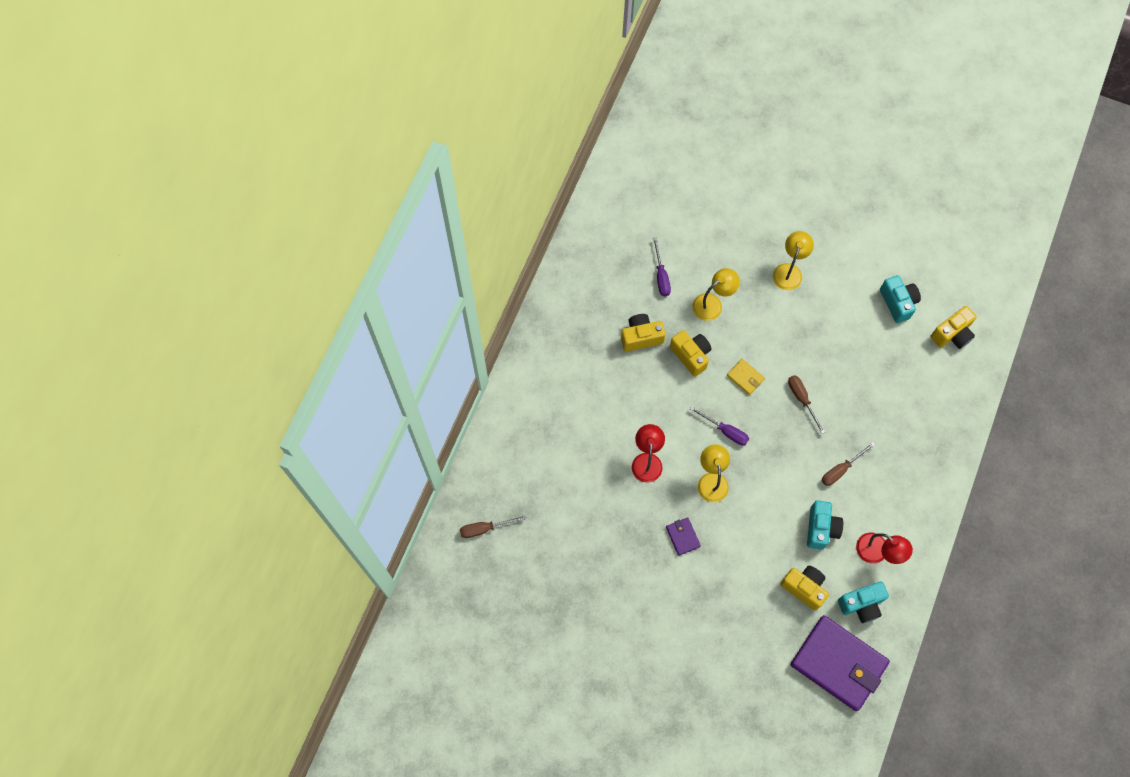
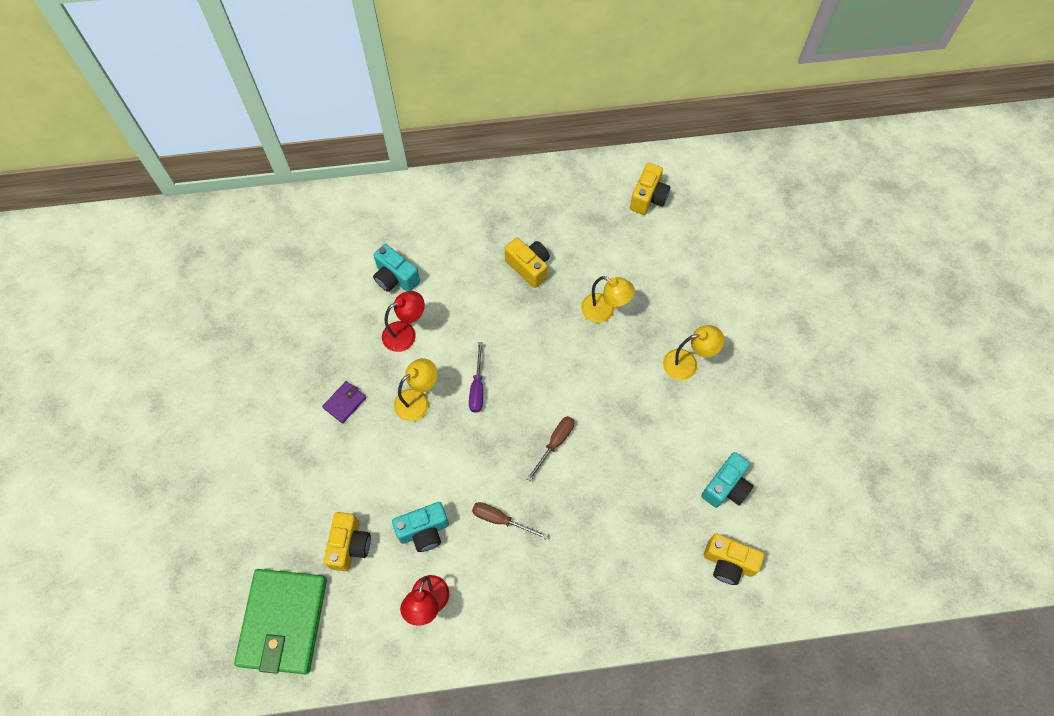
camera: 60 degrees right, 5 degrees down
brown screwdriver [460,515,527,538] -> none
purple screwdriver [653,237,671,296] -> none
yellow camera [670,330,712,377] -> yellow camera moved to [630,163,671,215]
yellow wallet [727,359,765,395] -> none
purple wallet [791,615,890,711] -> green wallet [234,569,327,674]
turquoise camera [838,582,889,623] -> turquoise camera moved to [373,244,420,292]

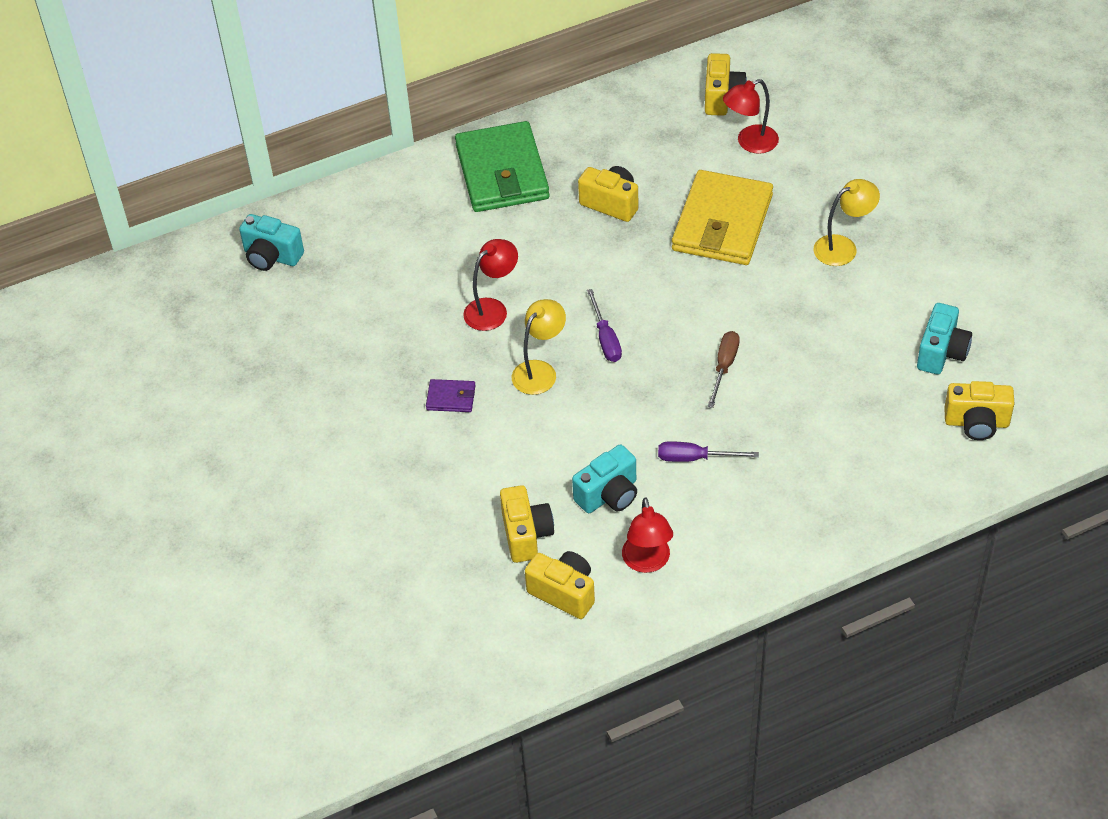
camera: 15 degrees left, 15 degrees down
green wallet [234,569,327,674] -> green wallet moved to [455,121,550,212]
purple wallet [322,381,366,423] -> purple wallet turned 75 degrees clockwise [426,379,476,412]
turquoise camera [373,244,420,292] -> turquoise camera moved to [239,214,304,271]
brown screwdriver [472,502,548,540] -> purple screwdriver [658,441,759,462]
yellow lamp [581,276,635,323] -> yellow wallet [672,170,773,265]
none -> yellow camera [525,551,595,619]
none -> red lamp [723,79,779,154]

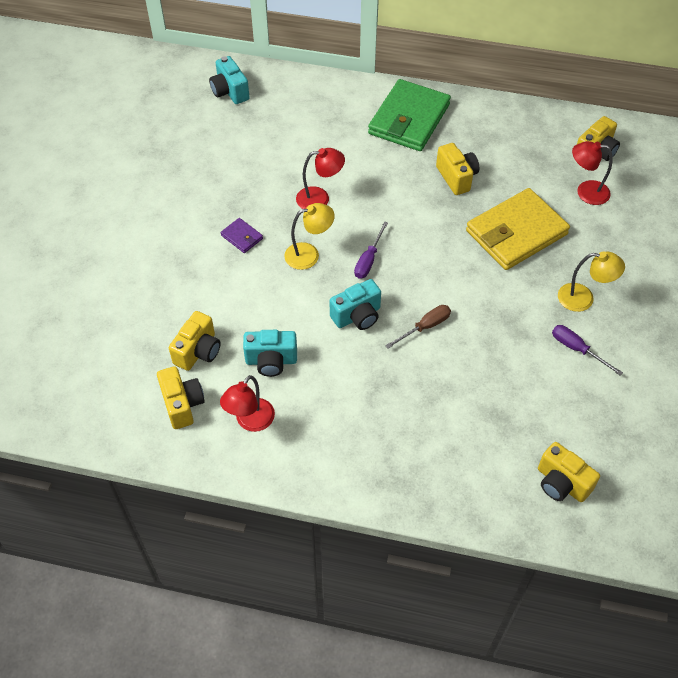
camera: 35 degrees right, 5 degrees up
purple screwdriver [658,441,759,462] -> purple screwdriver moved to [552,325,623,376]
turquoise camera [917,303,972,375] -> turquoise camera moved to [330,279,381,330]

